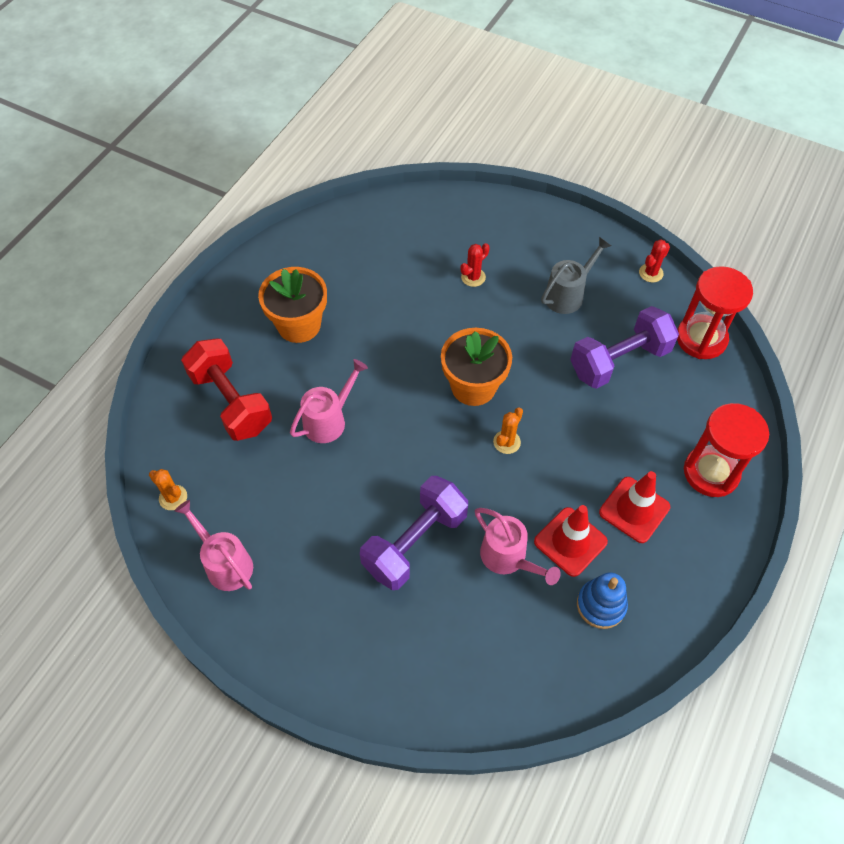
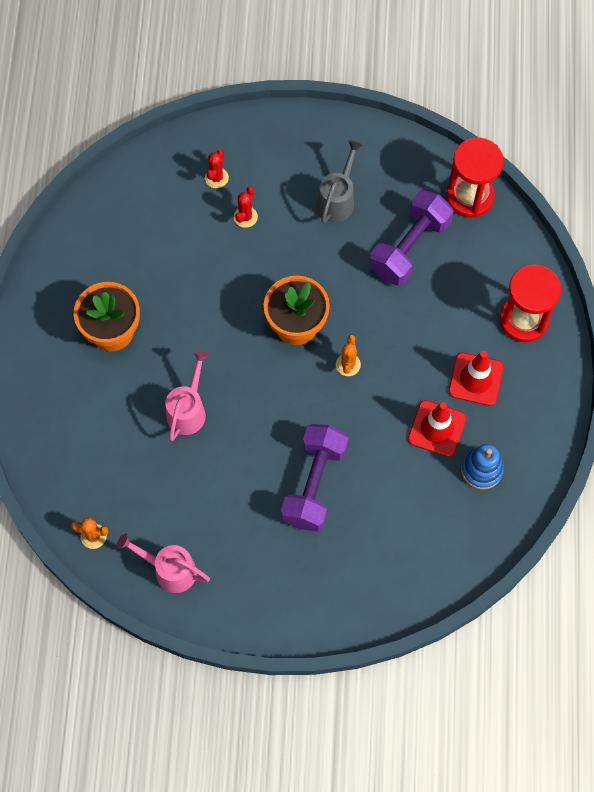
camera: 25 degrees left, 10 degrees up
red dumbbell [181,339,272,441] -> none
pink watering can [475,508,561,585] -> none
red cactus [639,239,670,282] -> red cactus moved to [205,150,229,188]

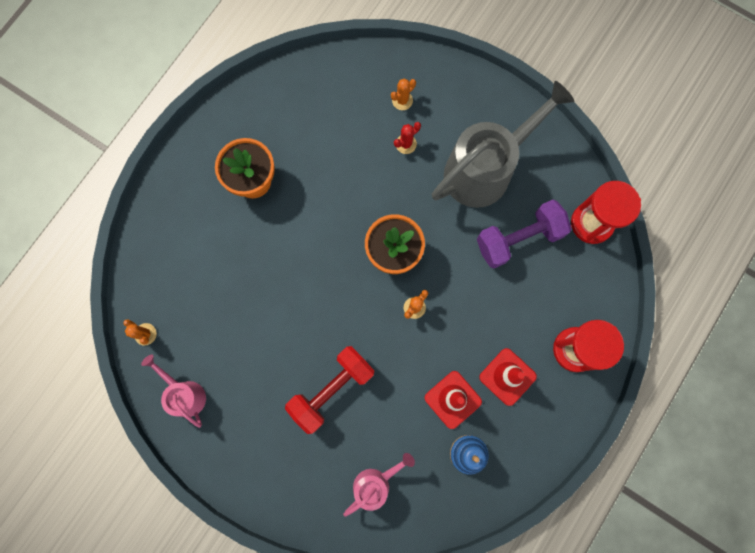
camera: 30 degrees right, 10 degrees up
pink watering can [166,350,209,441] -> pink watering can moved to [343,453,415,517]
red cactus [205,150,229,188] -> orange cactus [391,78,416,110]
purple dumbbell [281,424,348,532] -> red dumbbell [285,346,374,434]
grey watering can [317,140,363,224] -> grey watering can [432,81,574,208], size x1.97

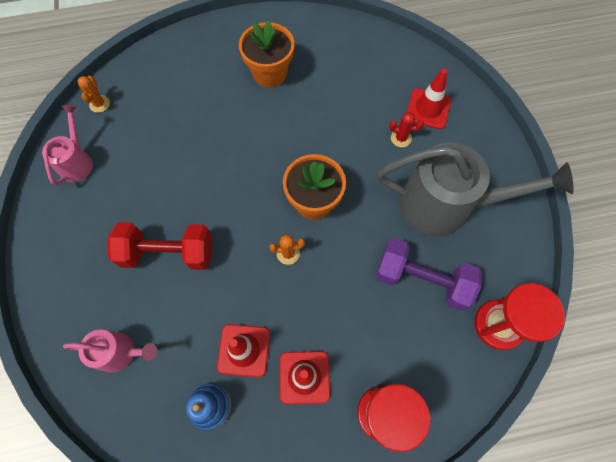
camera: 45 degrees right, 10 degrees down
orange cactus [391,78,416,110] -> red traffic cone [407,69,451,129]

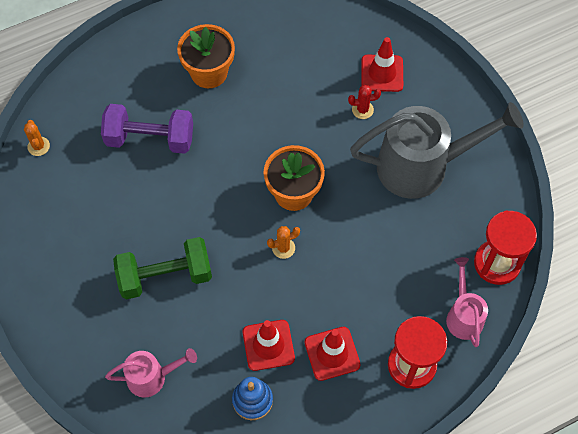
camera: 15 degrees left, 5 degrees down
pink watering can [42,105,93,186] -> pink watering can moved to [446,257,488,347]
red dumbbell [107,222,212,270] -> green dumbbell [113,237,212,299]
purple dumbbell [376,238,482,311] -> purple dumbbell moved to [101,104,193,154]

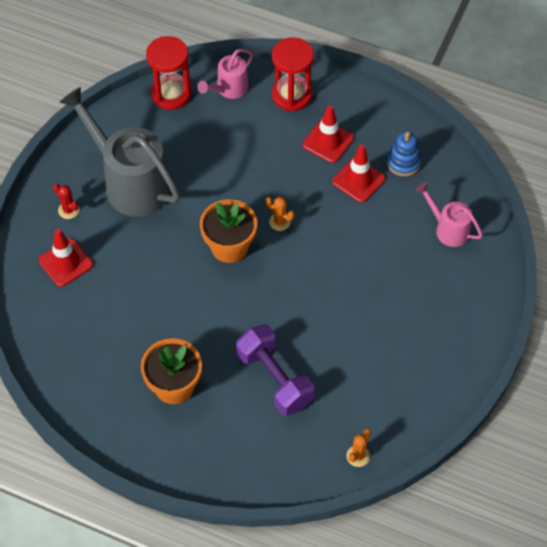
camera: 130 degrees left, 5 degrees down
green dumbbell [113,237,212,299] -> none
red cactus [348,85,381,119] -> red cactus moved to [53,183,80,219]

